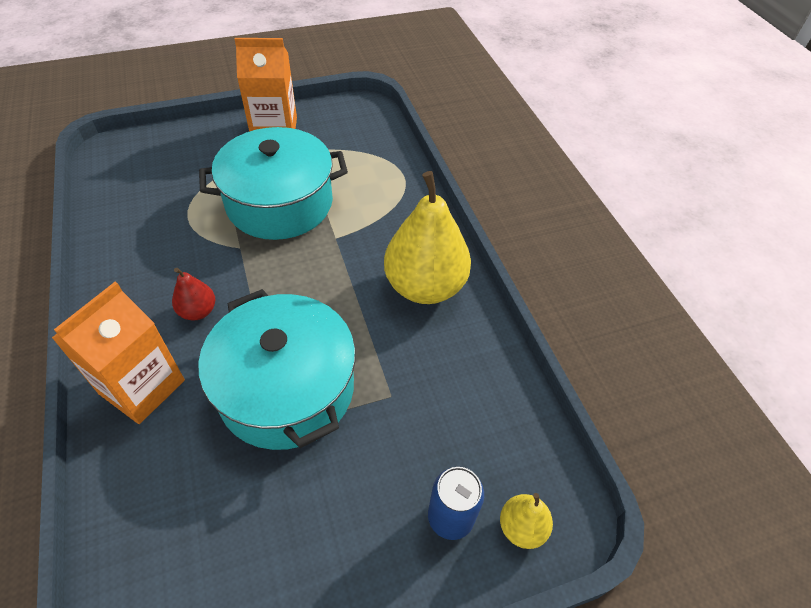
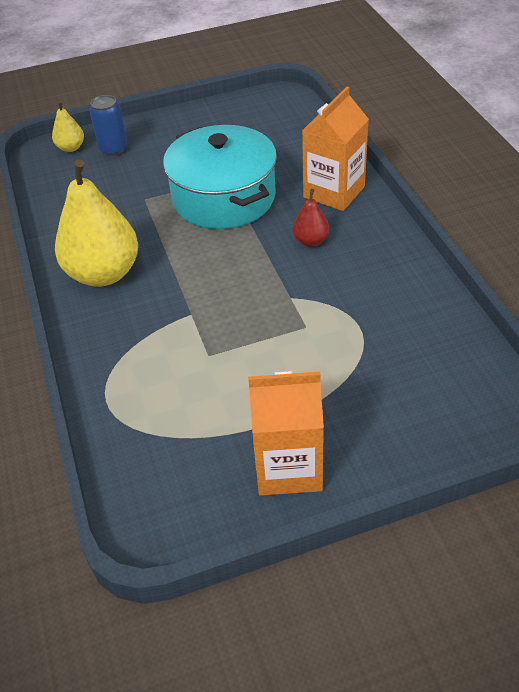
camera: 175 degrees left, 5 degrees down
turquoise pot [199,127,348,240] -> none

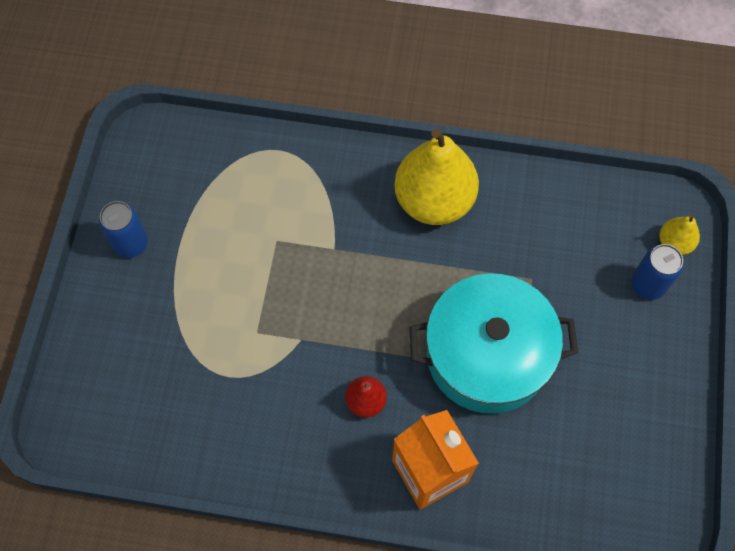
camera: 115 degrees right, 20 degrees up
orange carton [248,370,324,496] -> blue can [99,201,148,258]

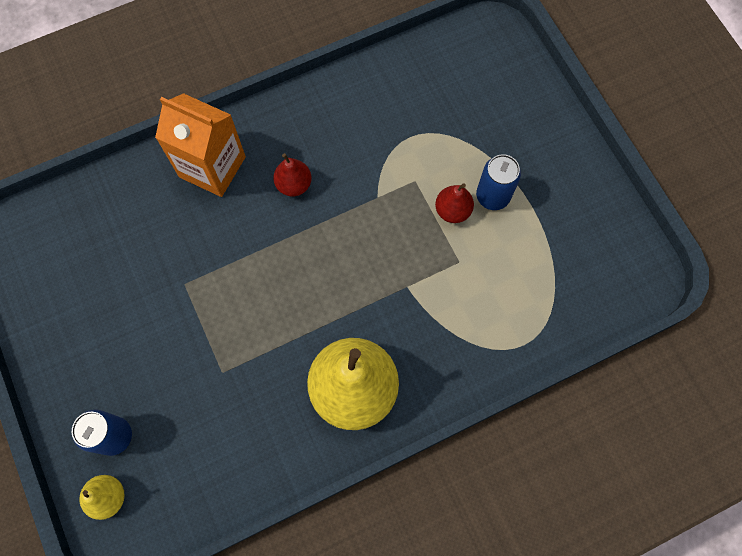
camera: 145 degrees right, 5 degrees up
blue can [99,201,148,258] -> blue can moved to [476,154,521,210]
turquoise pot [409,273,578,414] -> none
none -> red pear [435,184,474,223]

